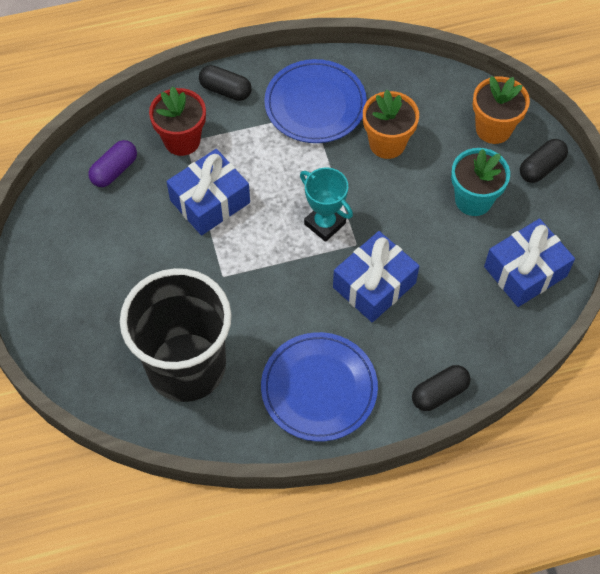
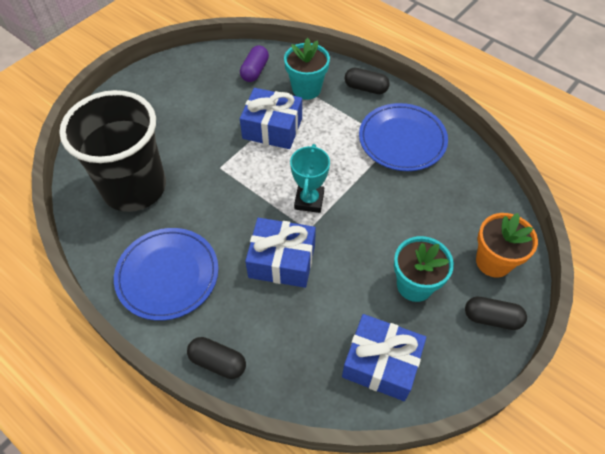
camera: 55 degrees right, 5 degrees down
purple capsule [88,140,137,187] -> purple capsule turned 75 degrees counterclockwise [240,45,269,82]
red flower pot [149,86,206,156] -> turquoise flower pot [284,38,330,100]
black capsule [199,65,252,101] -> black capsule turned 60 degrees counterclockwise [345,68,390,94]
orange flower pot [363,90,419,159] -> none

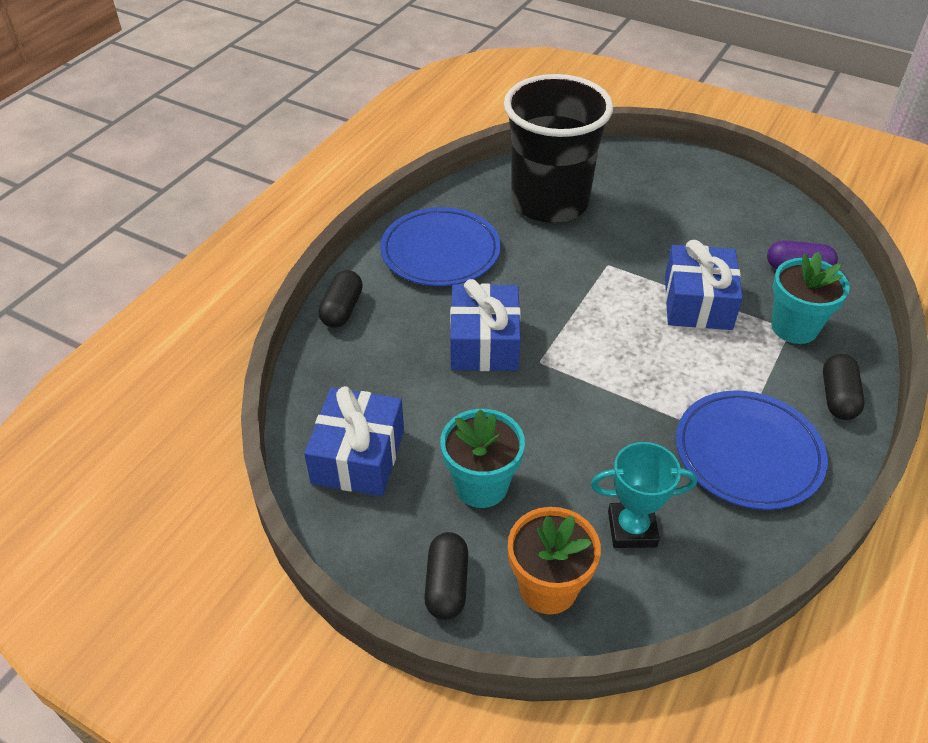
camera: 80 degrees right, 10 degrees down
turquoise trophy [290,144,330,213] -> turquoise trophy moved to [591,442,697,548]

